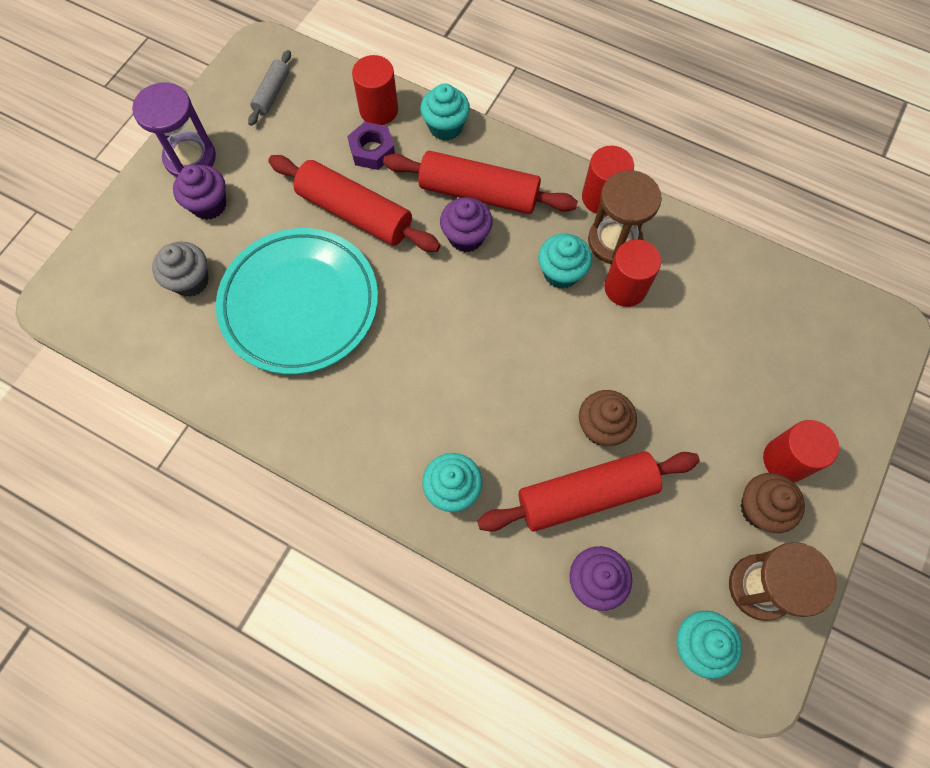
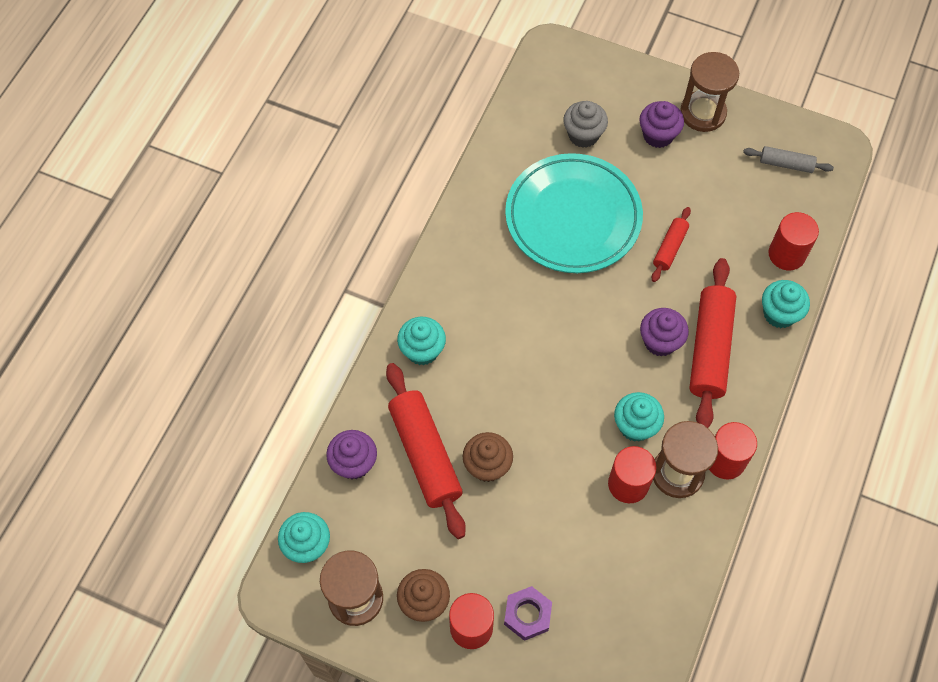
camera: 85 degrees right, 5 degrees down
purple hourglass [132,83,216,177] -> brown hourglass [680,52,739,132]
red rolling pin [268,155,441,252] -> red rolling pin [652,207,691,282], size x0.51
purple nut [347,122,395,170] -> purple nut moved to [504,586,552,641]

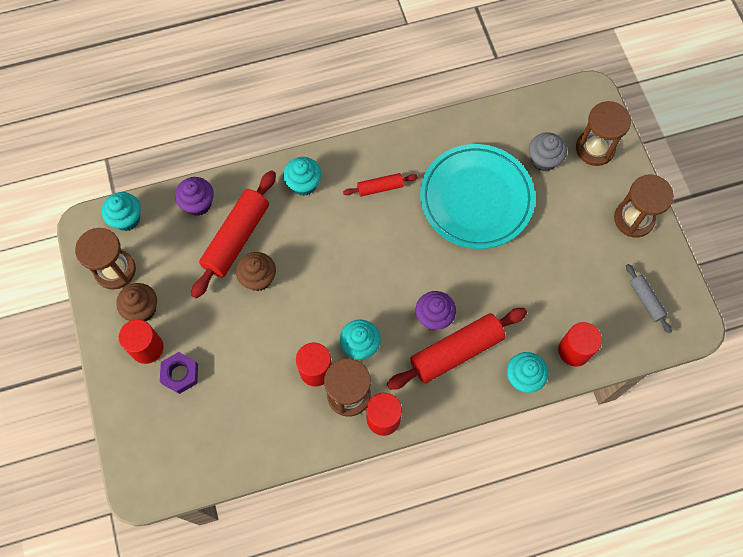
camera: 50 degrees right, 5 degrees up
purple cupcake [639,101,684,148] -> none
red rolling pin [652,207,691,282] -> red rolling pin moved to [343,173,418,196]
none -> brown hourglass [576,101,631,166]

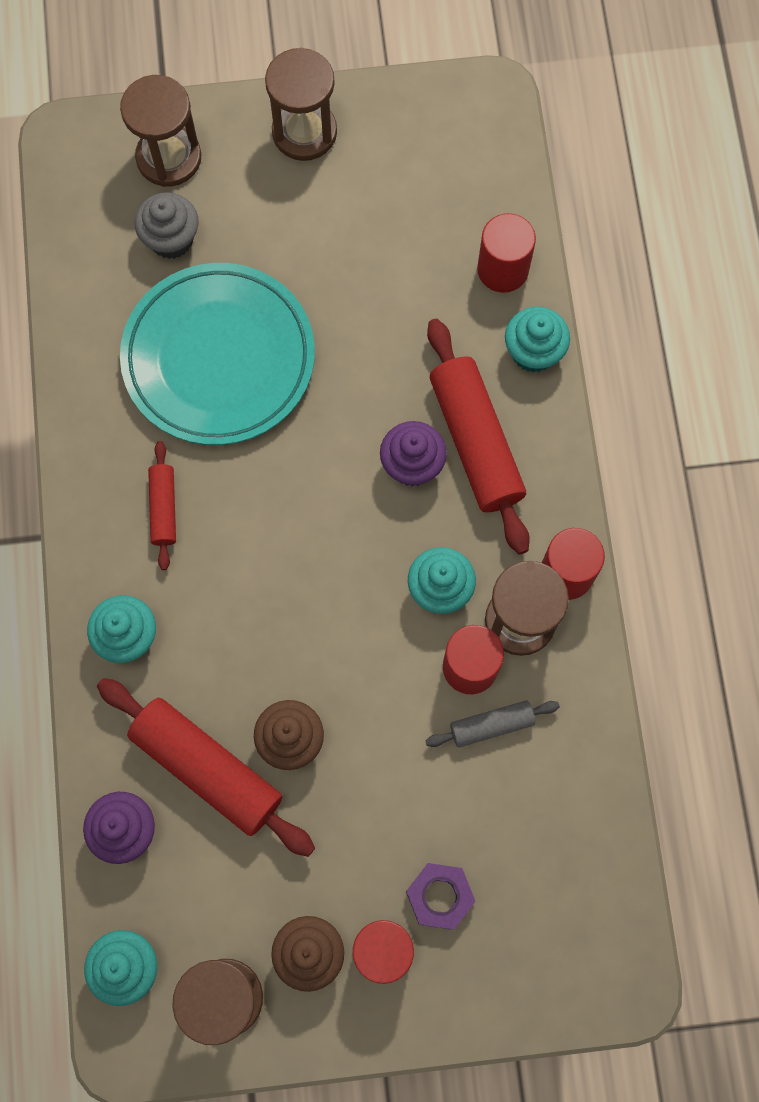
camera: 80 degrees left, 5 degrees up
grey rolling pin [626,264,672,333] -> grey rolling pin moved to [426,700,560,747]

